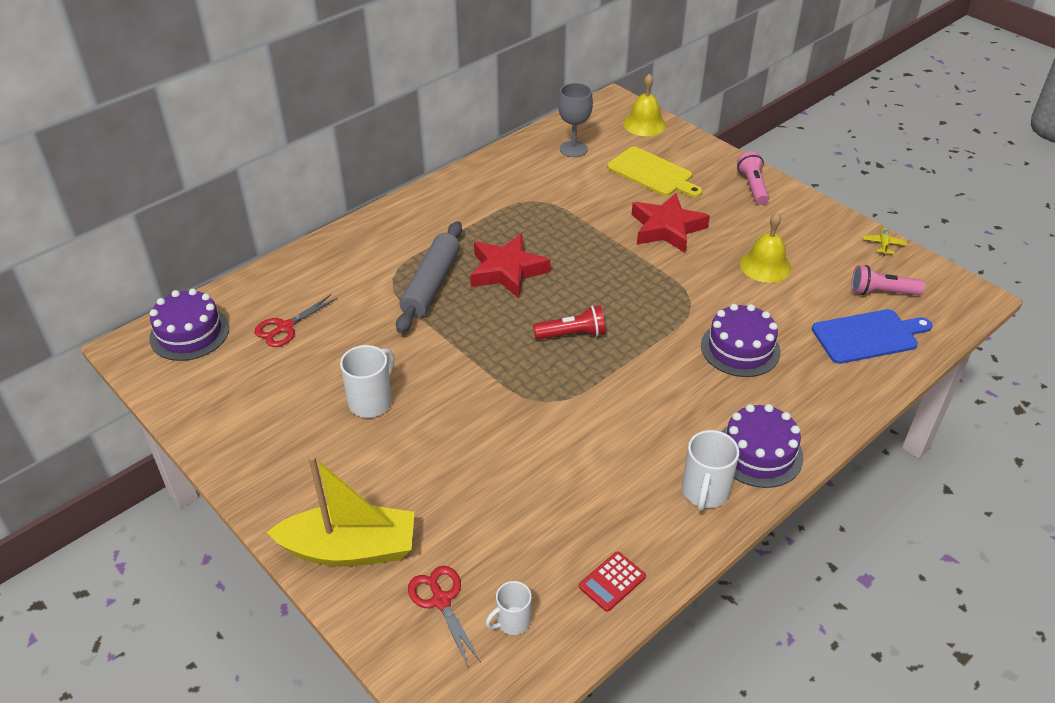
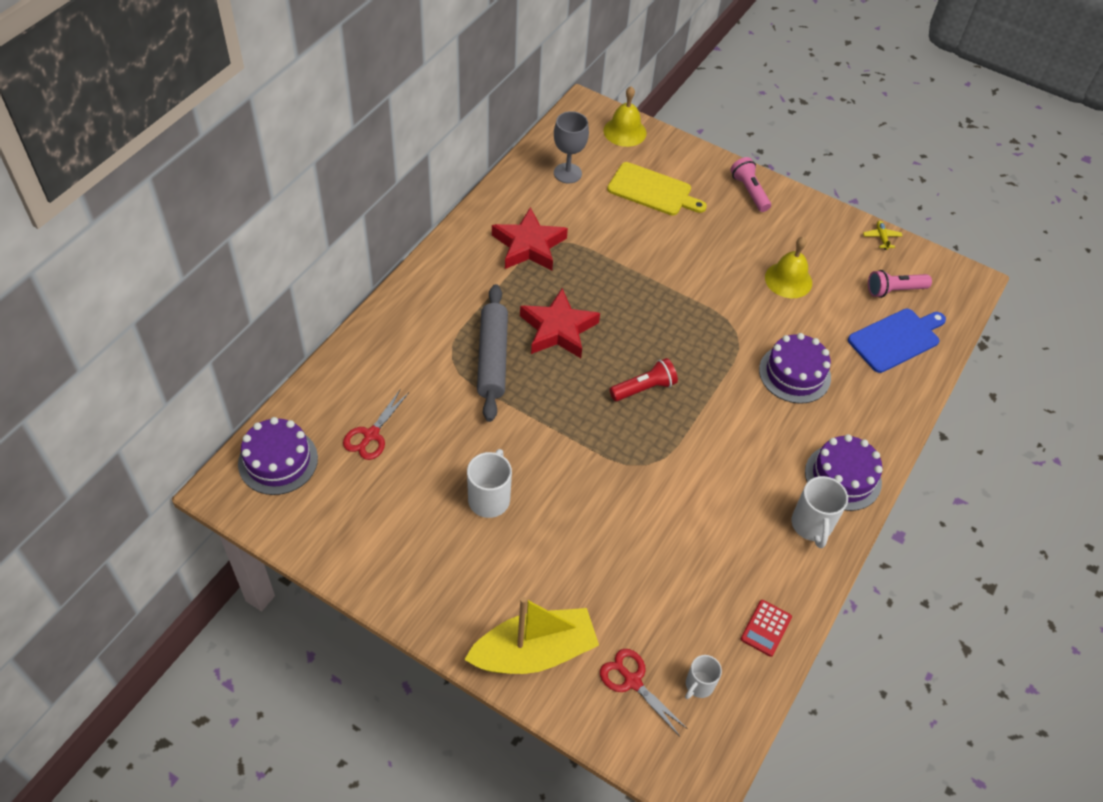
camera: 20 degrees left, 10 degrees up
red star [632,193,710,253] -> red star moved to [492,207,568,271]

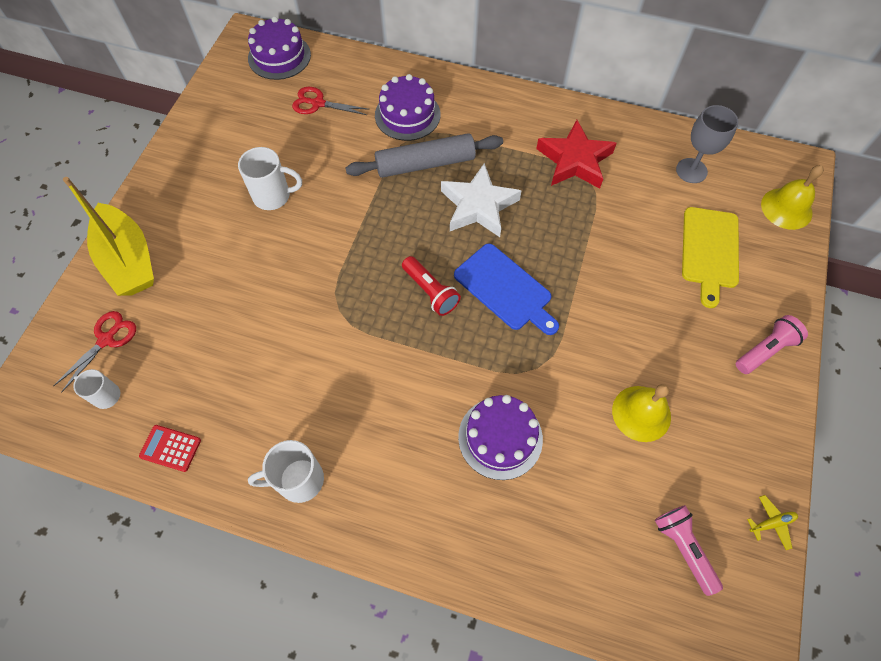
camera: 80 degrees right, 10 degrees up
red star [520,288,600,358] -> white star [441,163,522,237]
purple cake [805,434,883,511] -> purple cake moved to [375,74,441,141]
blue cutting board [848,309,946,373] -> blue cutting board moved to [454,244,559,335]

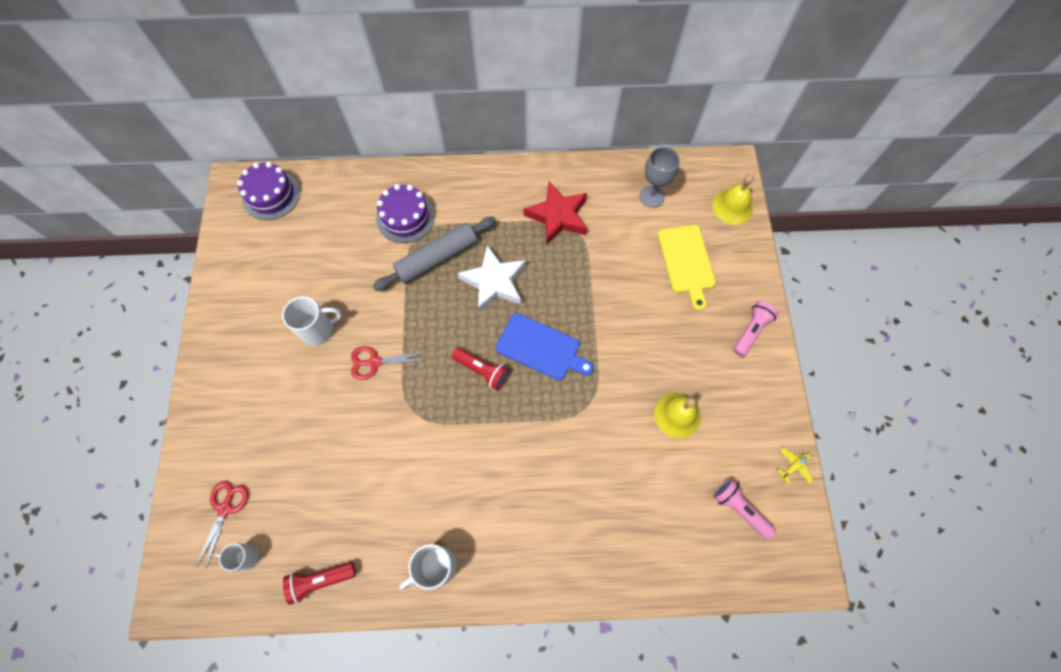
camera: 20 degrees left, 5 degrees up
yellow boat [63,177,154,296] -> none
red calculator [139,425,201,472] -> red flashlight [283,562,356,605]
red scissors [292,87,370,115] -> red scissors moved to [351,346,426,380]
purple cake [458,395,543,480] -> none

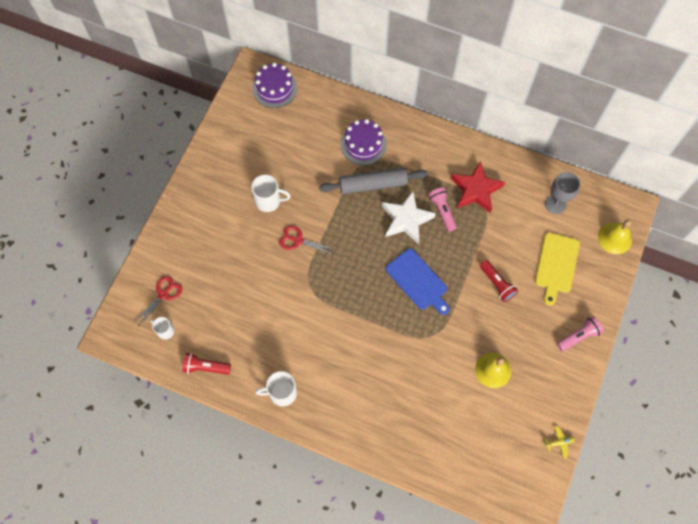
camera: 25 degrees right, 0 degrees up
red flashlight [452,347,510,390] -> red flashlight moved to [480,260,518,302]
pink flashlight [713,479,776,539] -> pink flashlight moved to [428,187,457,232]

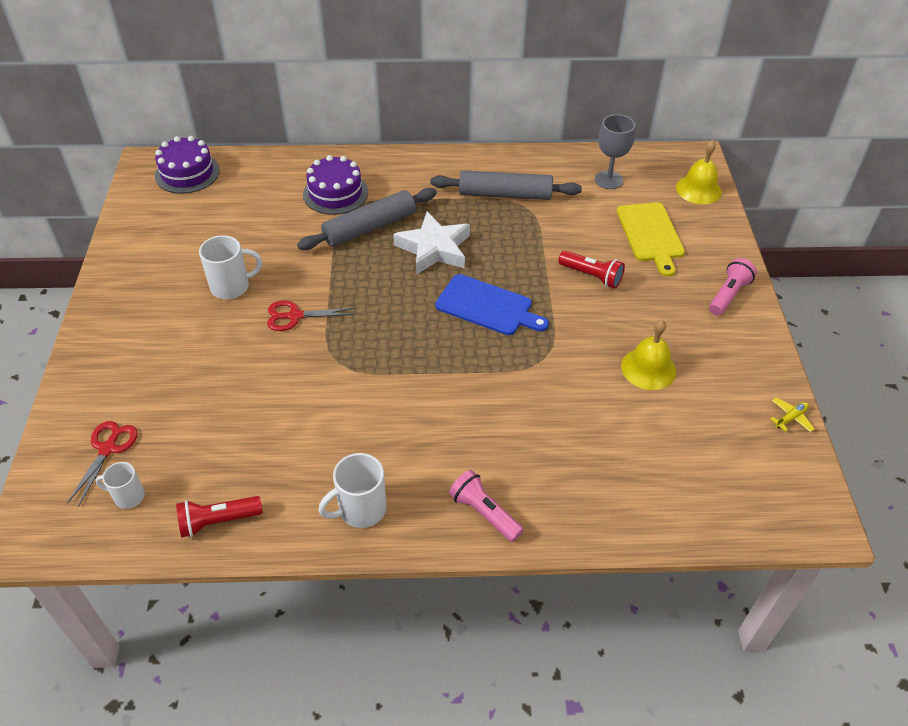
camera: 25 degrees left, 20 degrees down
pink flashlight [428,187,457,232] -> pink flashlight moved to [449,470,524,542]
red star [451,161,505,213] -> grey rolling pin [431,170,582,200]

